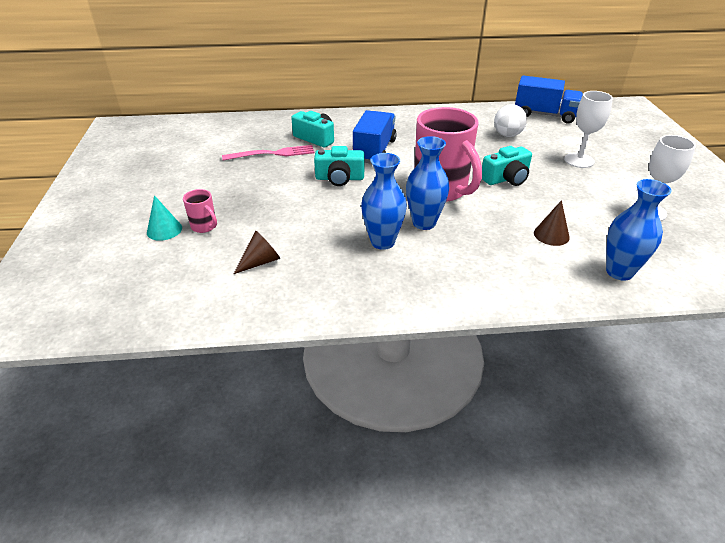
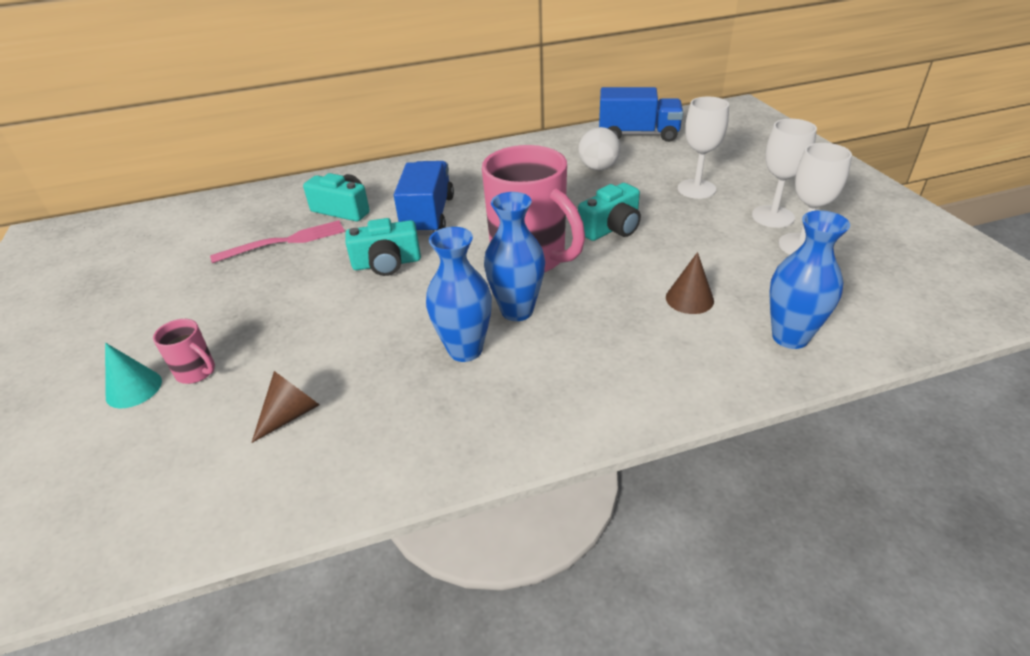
camera: 10 degrees left, 0 degrees up
none -> white goblet [752,119,817,228]

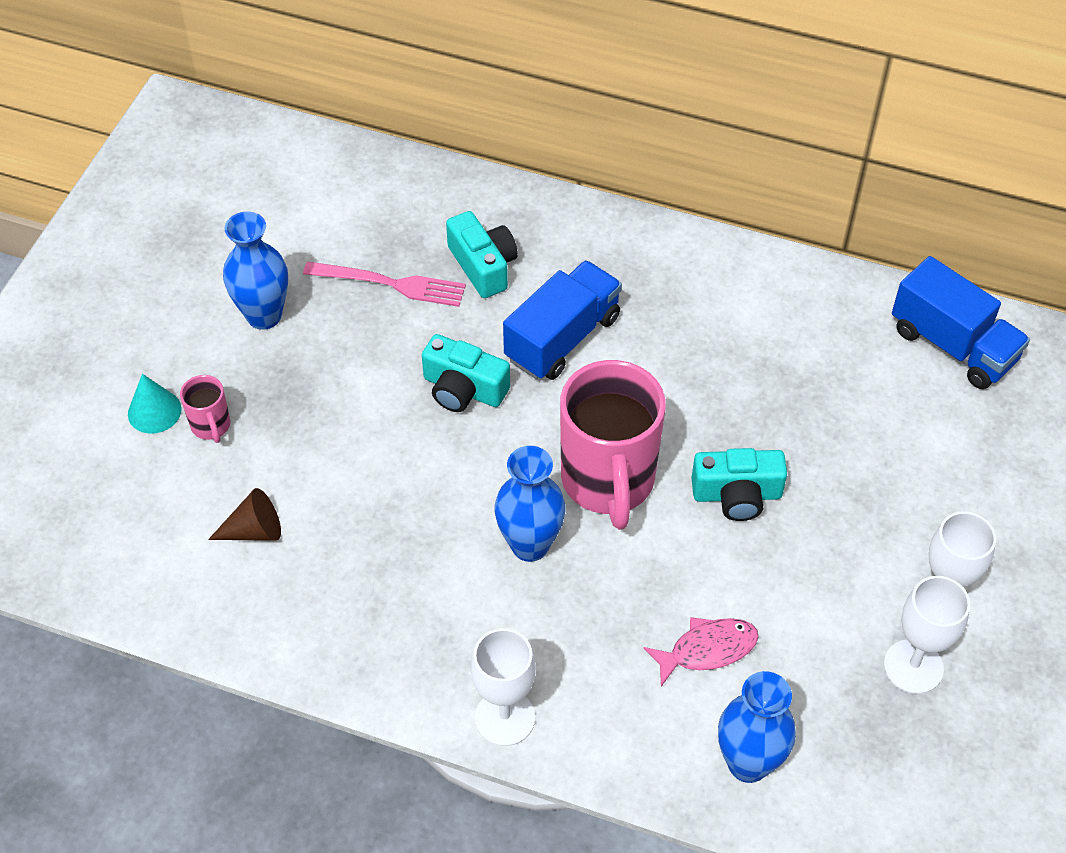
camera: 35 degrees right, 15 degrees up
blue vase [426,227,492,362] -> blue vase moved to [223,212,288,330]
white ball [578,127,621,171] -> none
brown cone [666,252,714,314] -> pink fish [643,617,759,687]
white goblet [677,97,729,199] -> white goblet moved to [471,628,536,746]

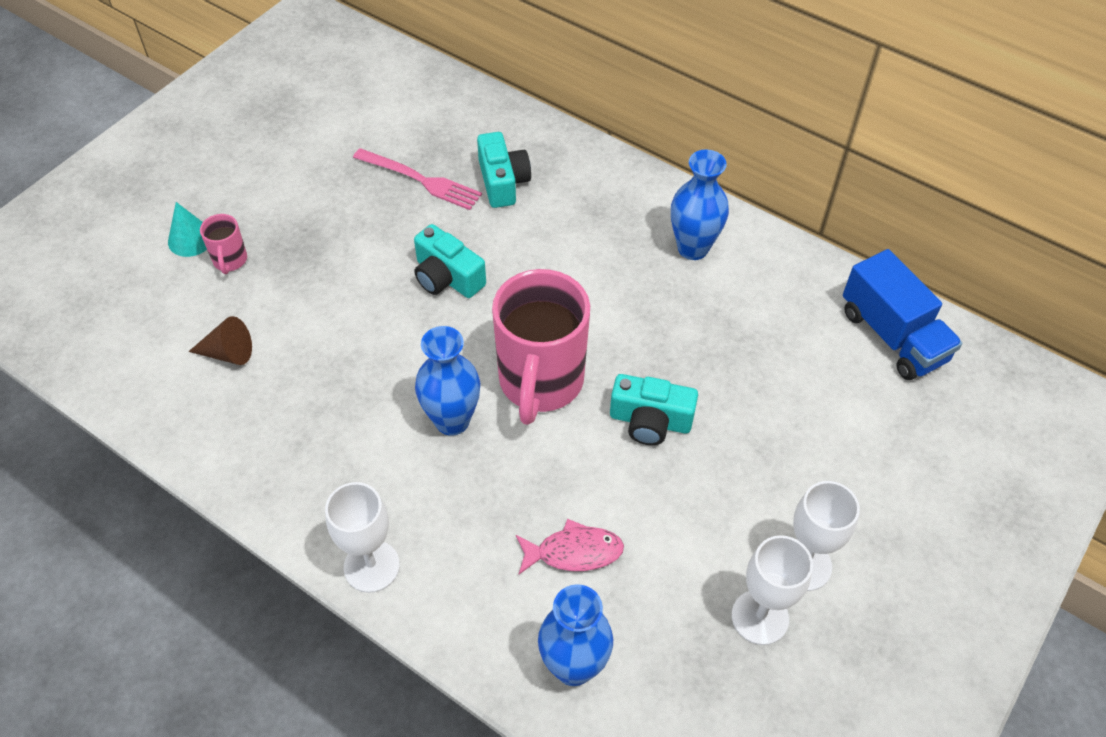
camera: 15 degrees right, 0 degrees up
blue vase [223,212,288,330] -> blue vase moved to [671,149,729,260]
blue truck [503,260,622,380] -> none

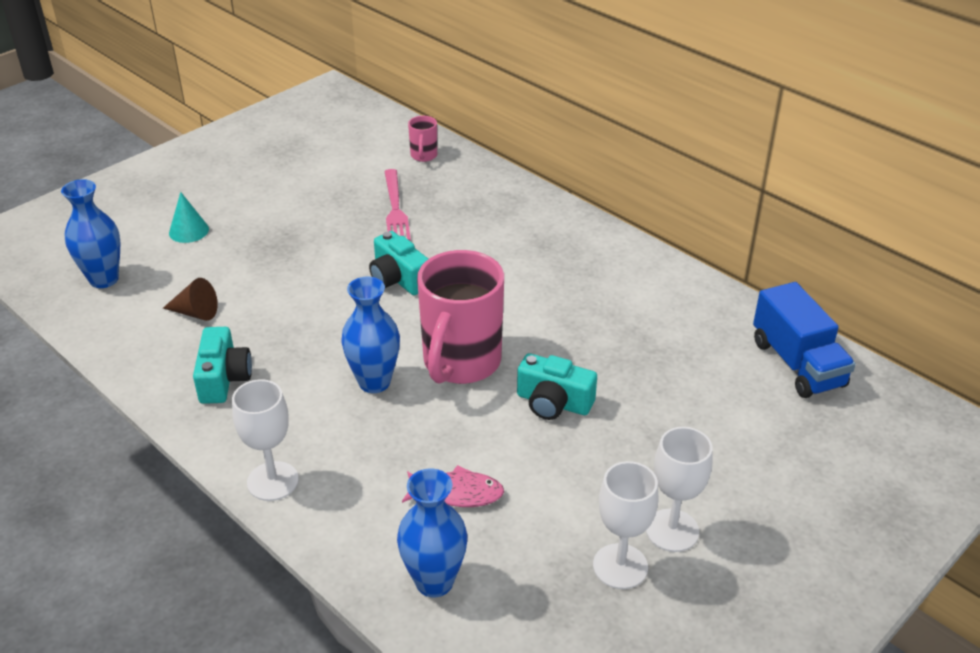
camera: 10 degrees right, 15 degrees down
pink mug [200,214,247,274] -> pink mug moved to [408,116,437,162]
pink fork [353,148,482,210] -> pink fork turned 45 degrees clockwise [384,169,411,241]
turquoise camera [477,132,531,208] -> turquoise camera moved to [193,327,252,404]
blue vase [671,149,729,260] -> blue vase moved to [61,179,120,288]

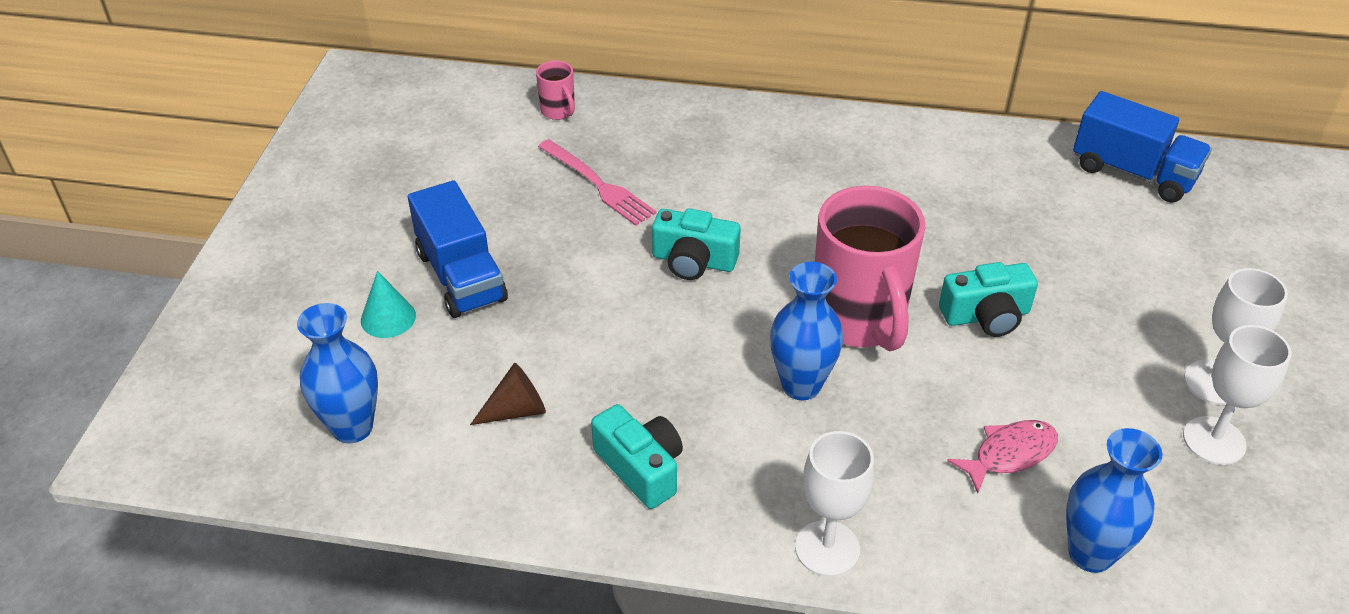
camera: 35 degrees left, 5 degrees up
none -> blue truck [408,180,508,318]

